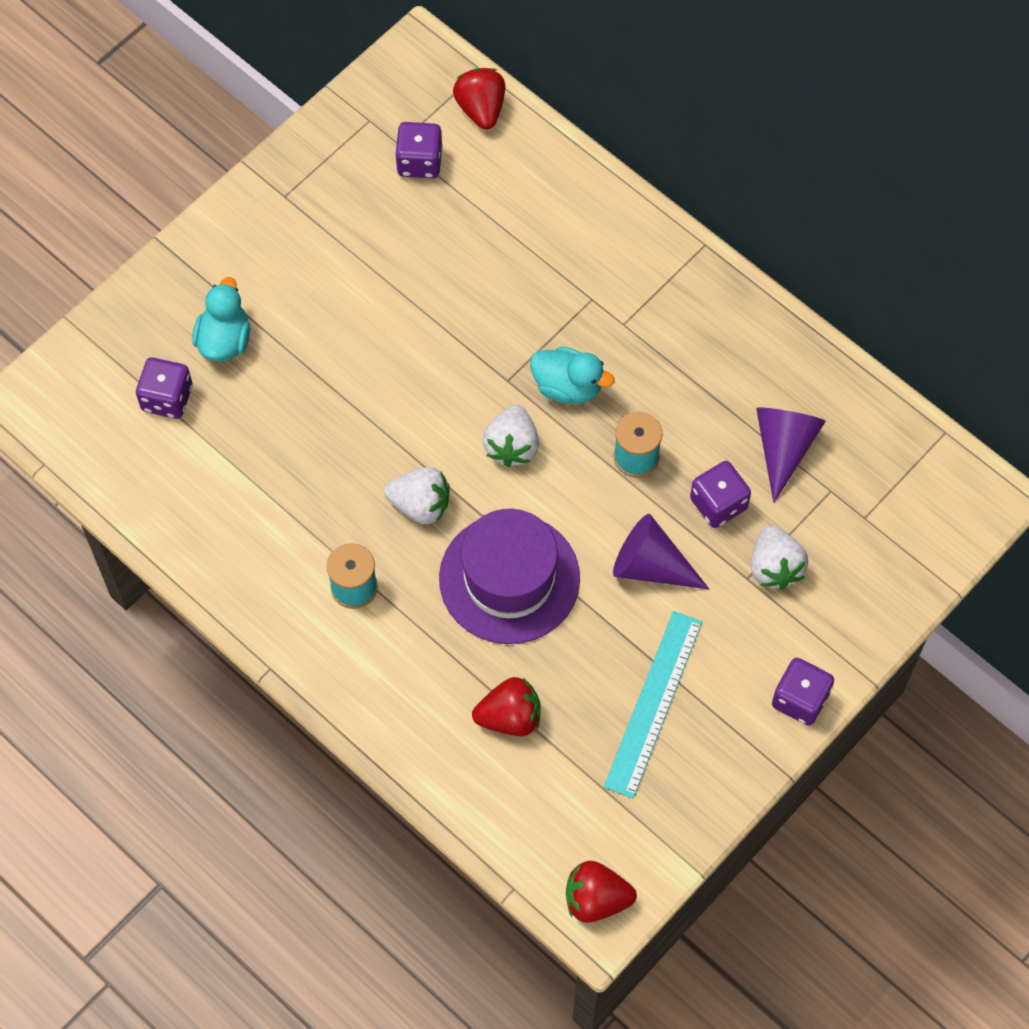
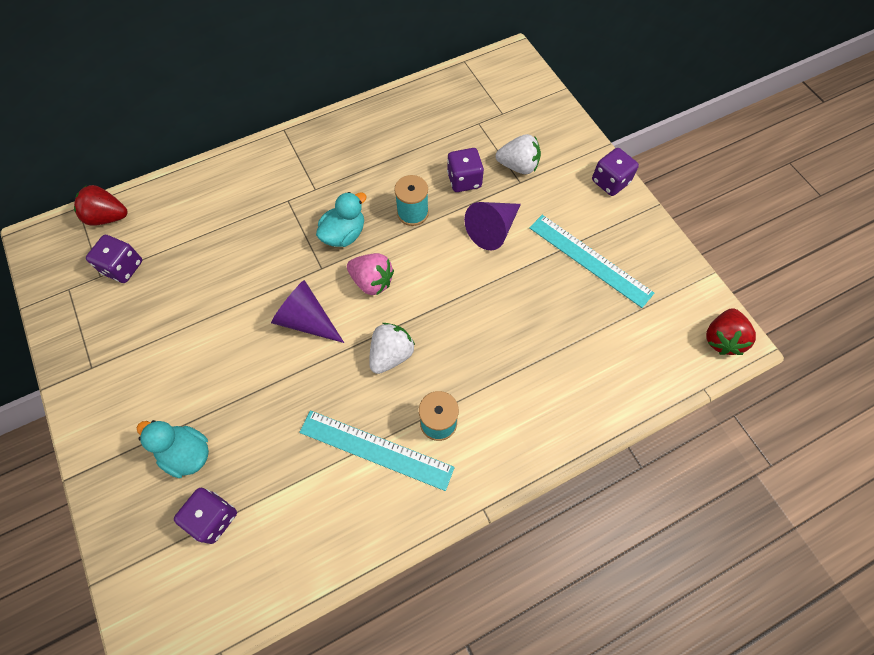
camera: 70 degrees left, 0 degrees up
purple hat [439,509,580,644] -> none
red strawberry [472,677,540,736] -> none
white strawberry [482,405,539,467] -> pink strawberry [347,253,394,296]
purple cone [756,408,826,503] -> purple cone moved to [271,280,344,343]
none -> turquoise ruler [299,410,455,491]

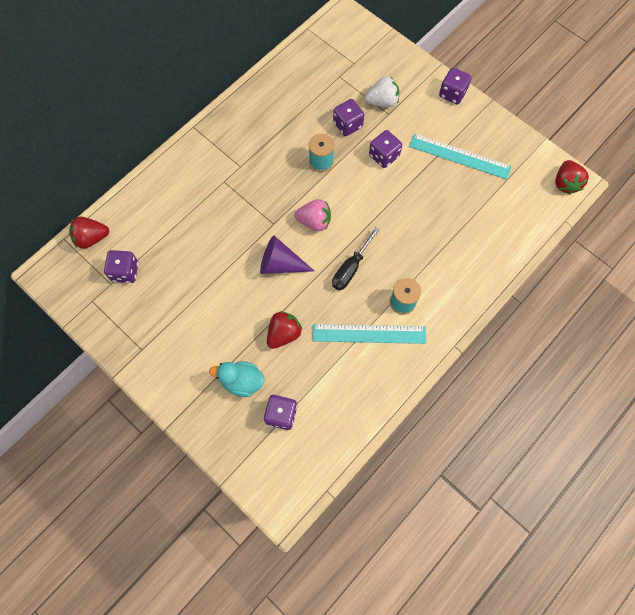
camera: 20 degrees left, 5 degrees up
turquoise duck [316,192,367,247] -> none
white strawberry [369,323,415,374] -> black screwdriver [332,227,380,290]
purple cone [464,202,521,250] -> purple dice [369,130,402,168]
none -> red strawberry [267,311,302,349]

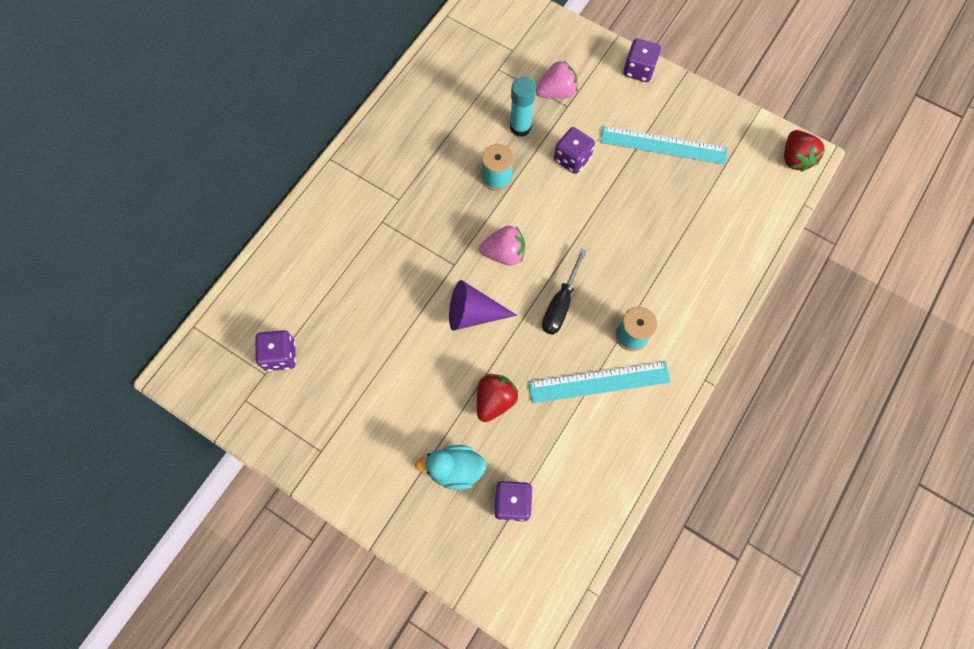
camera: 10 degrees left, 0 degrees up
red strawberry [69,217,109,249] -> none
purple dice [333,99,364,136] -> turquoise glue stick [510,77,536,137]
white strawberry [365,76,399,107] -> pink strawberry [536,60,578,99]

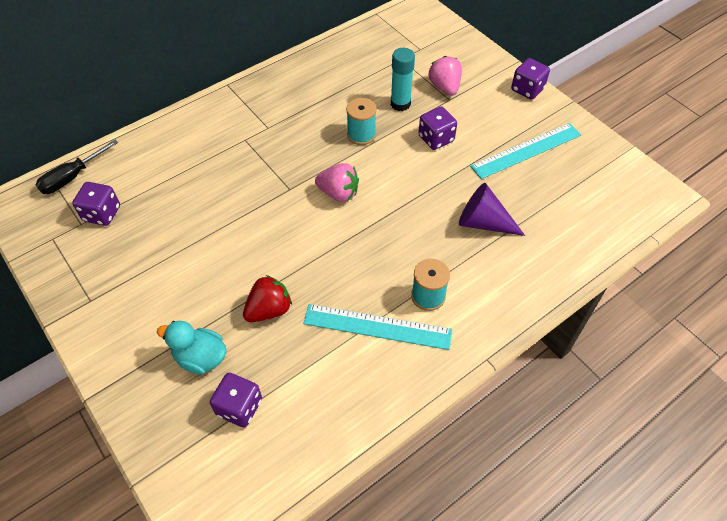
camera: 20 degrees right, 15 degrees down
purple cone [449,280,517,331] -> purple cone moved to [459,183,525,236]
pink strawberry [536,60,578,99] -> pink strawberry turned 105 degrees counterclockwise [429,56,462,96]
black screwdriver [542,248,587,335] -> black screwdriver moved to [36,140,118,194]
turquoise ruler [600,126,727,165] -> turquoise ruler turned 60 degrees counterclockwise [470,123,581,179]
red strawberry [784,130,825,172] -> none

